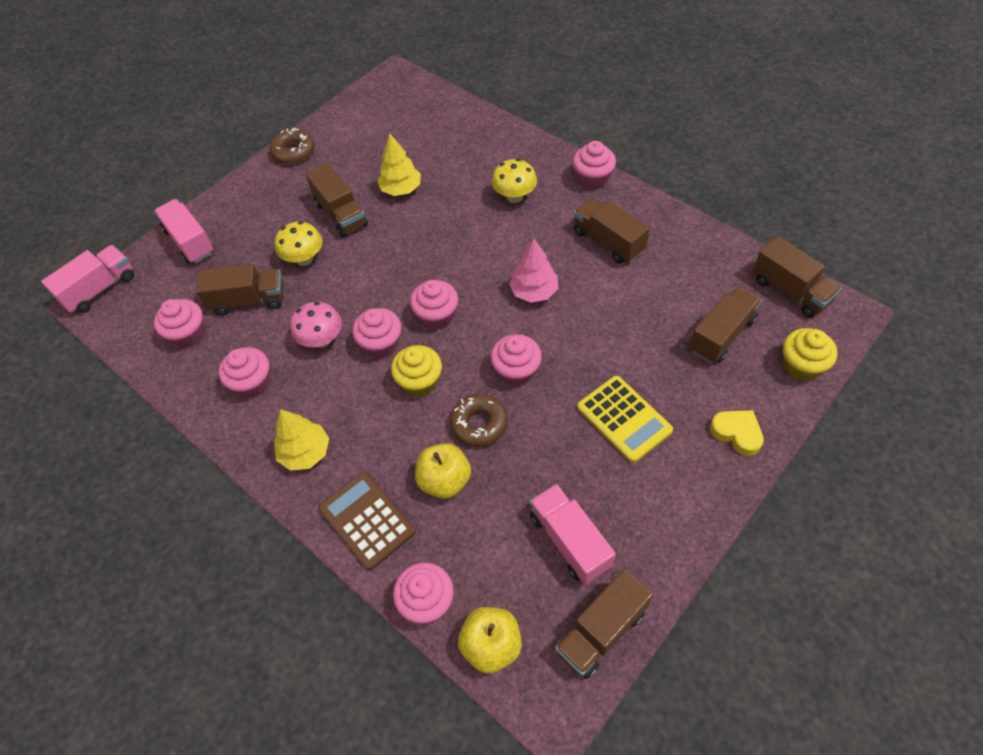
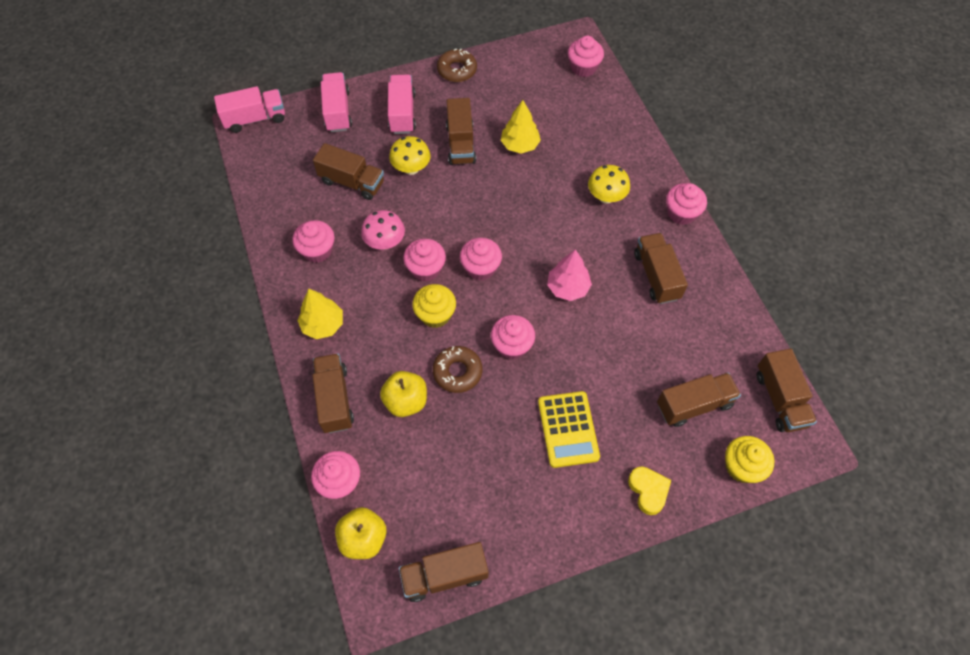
camera: 25 degrees right, 5 degrees up
pink cupcake [154,299,205,348] -> pink cupcake moved to [568,36,604,77]
brown calculator [318,472,415,570] -> brown truck [312,353,354,433]
pink truck [530,484,616,585] -> pink truck moved to [388,74,416,134]

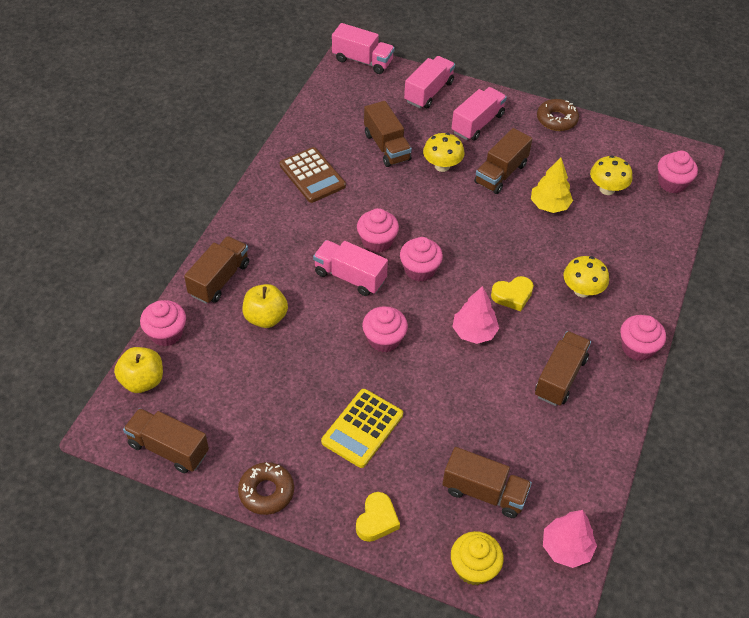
camera: 40 degrees right, 10 degrees down
pink cupcake [292,220,334,263] -> brown calculator [280,147,346,203]
yellow tree [297,289,343,339] -> none
pink mushroom [361,210,405,250] -> none
yellow cupcake [412,284,456,328] -> pink truck [313,240,388,296]
brown donut [433,346,482,393] -> brown donut moved to [238,462,294,515]
brown truck [757,349,817,432] -> pink tree [543,510,597,568]
none -> yellow heart [491,276,534,311]
none -> yellow mushroom [590,155,632,195]

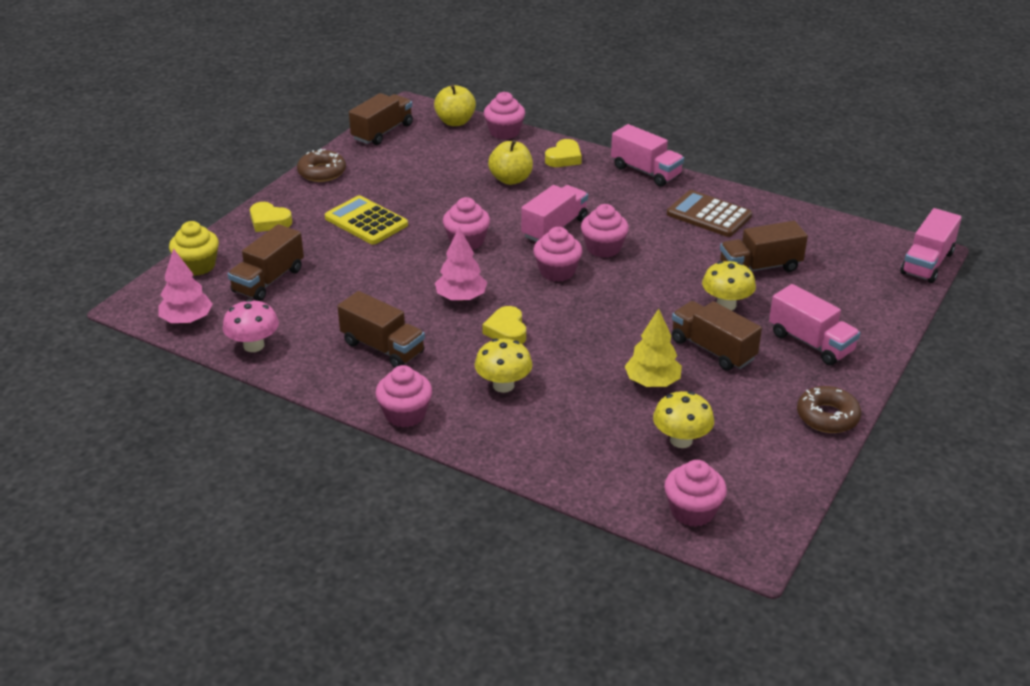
camera: 100 degrees right, 15 degrees down
brown truck [184,236,249,304] -> yellow heart [545,139,582,167]
brown calculator [280,147,346,203] -> brown calculator turned 60 degrees clockwise [667,190,752,237]
pink truck [404,56,455,108] -> pink truck moved to [611,124,684,186]
none -> pink mushroom [223,299,279,352]

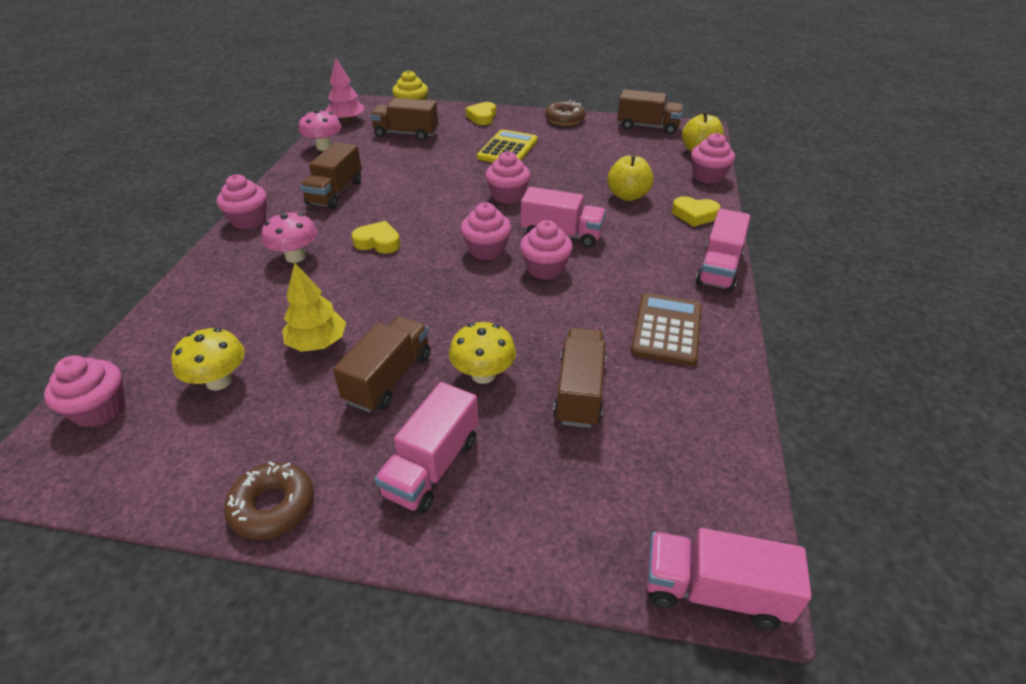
camera: 70 degrees right, 5 degrees up
pink tree [435,227,487,301] -> none
yellow mushroom [475,339,532,393] -> pink mushroom [261,212,317,263]
yellow heart [482,306,526,344] -> yellow heart turned 45 degrees clockwise [351,221,400,254]
brown truck [720,221,808,272] -> brown truck turned 45 degrees clockwise [553,328,606,428]

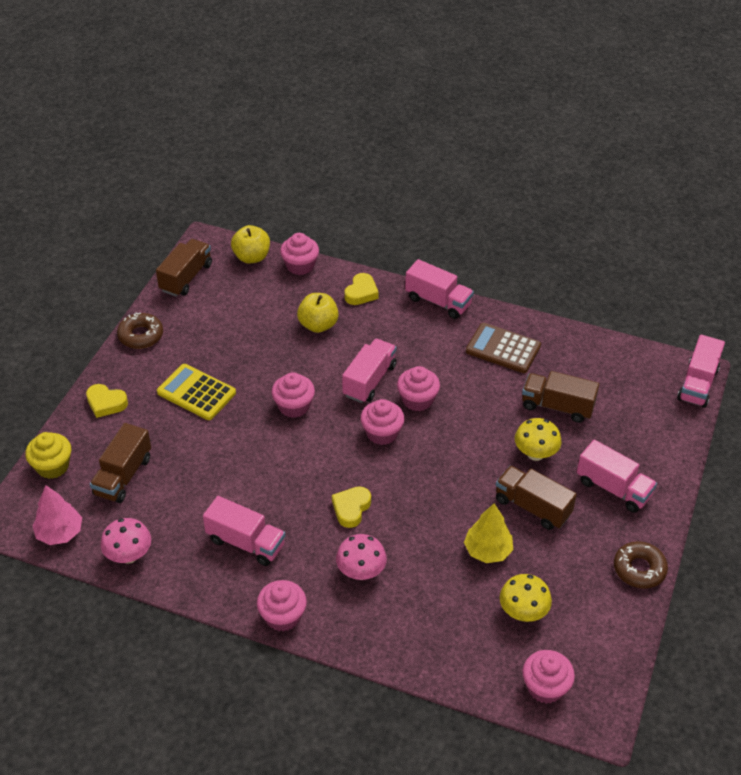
camera: 80 degrees left, 5 degrees up
brown truck [300,142,362,209] -> pink truck [203,496,285,566]

